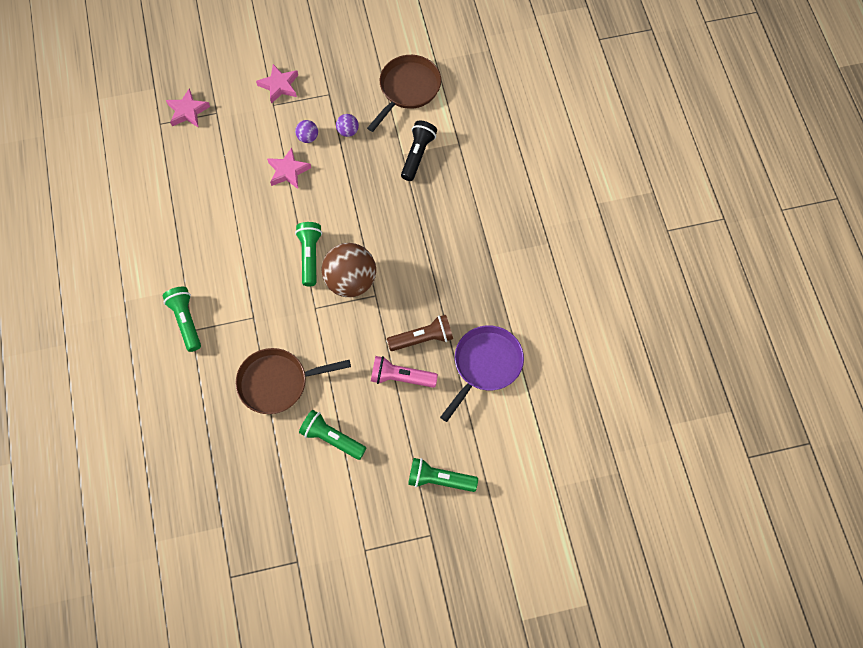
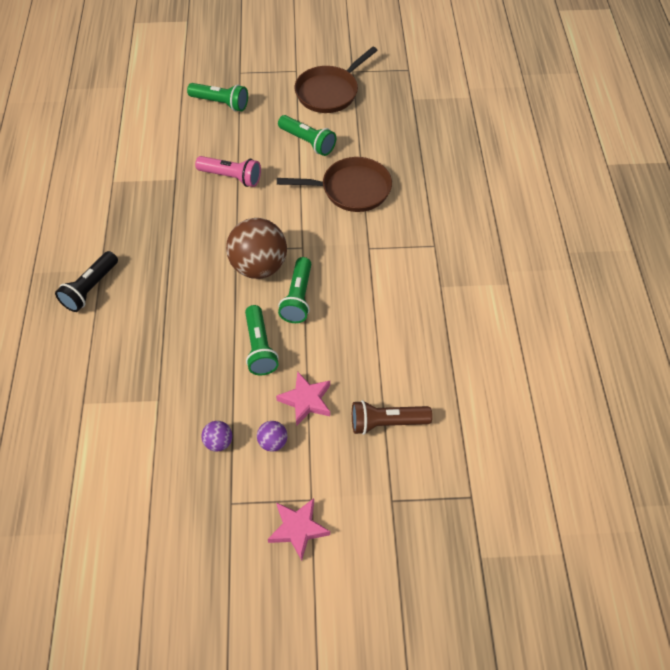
camera: 170 degrees left, 10 degrees down
green flashlight [163,287,201,352] -> green flashlight moved to [245,305,279,375]
pink star [166,88,210,128] -> none
brown pan [367,55,441,132] -> brown pan moved to [295,47,378,113]
brown flashlight [387,315,453,351] -> brown flashlight moved to [352,400,432,435]
black flashlight [401,120,437,181] -> black flashlight moved to [55,251,118,312]
purple pan [440,326,524,422] -> none

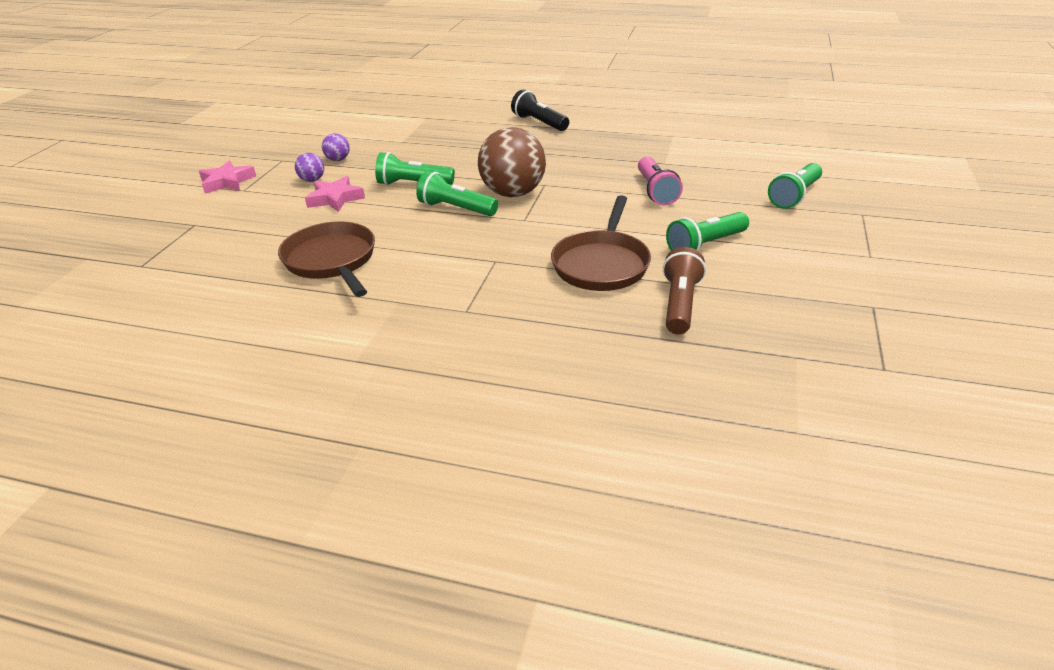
camera: 110 degrees right, 20 degrees down
pink flashlight [195,156,261,187] -> pink flashlight turned 45 degrees counterclockwise [638,156,683,206]
brown pan [295,47,378,113] -> brown pan moved to [278,221,375,297]
brown flashlight [352,400,432,435] -> brown flashlight moved to [663,247,706,334]

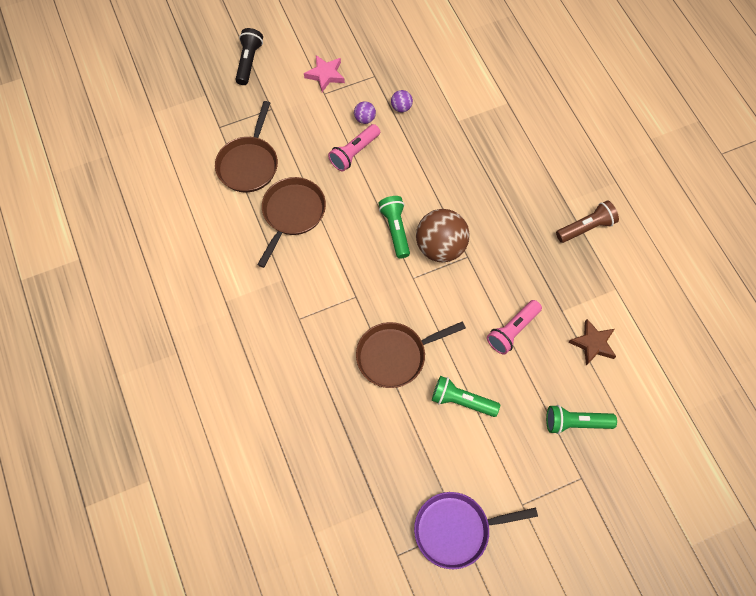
camera: 50 degrees right, 30 degrees up
pink star [305,176,365,212] -> pink flashlight [328,124,380,171]
green flashlight [375,152,455,185] -> none
black flashlight [511,89,569,131] -> black flashlight moved to [235,28,263,85]
brown flashlight [663,247,706,334] -> brown flashlight moved to [556,201,619,243]
none -> brown pan [215,101,278,192]
none -> purple pan [414,492,538,569]
none -> brown star [568,319,616,366]

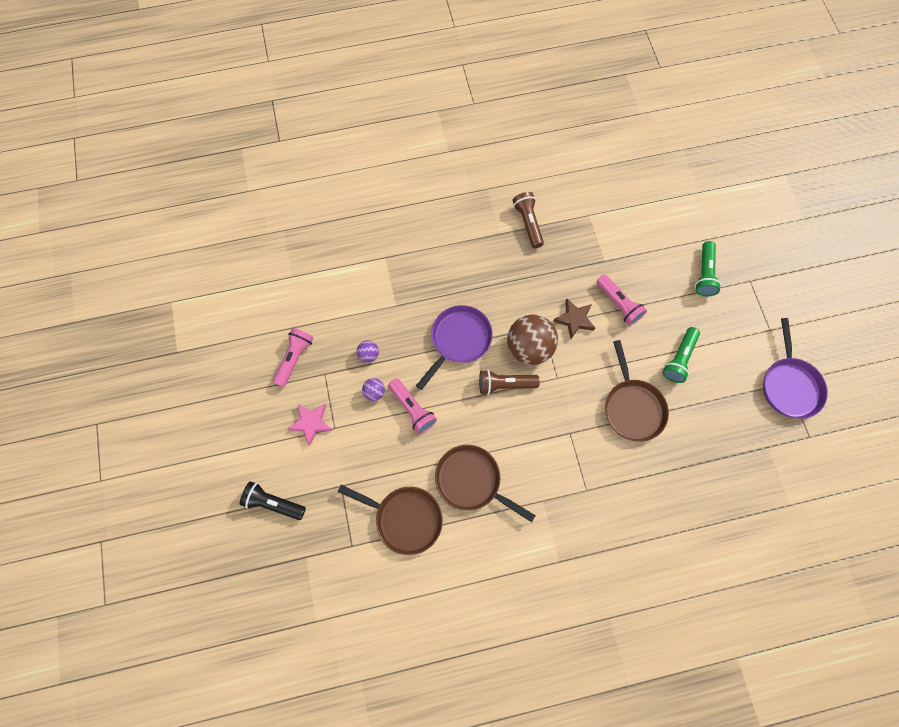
camera: 80 degrees left, 5 degrees up
green flashlight [378,196,410,258] -> brown flashlight [479,369,540,395]
brown star [568,319,616,366] -> brown star moved to [553,299,595,339]
none -> pink flashlight [273,328,314,387]
none -> purple pan [416,305,493,390]

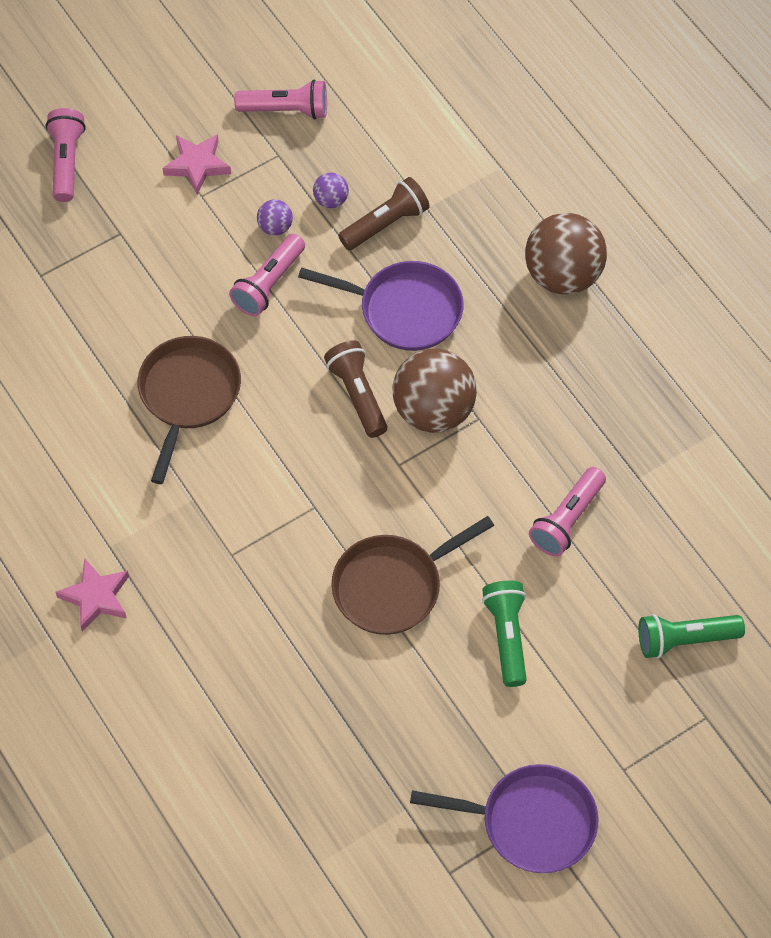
camera: 70 degrees right, 10 degrees down
black flashlight [240,481,306,520] -> pink flashlight [46,108,86,202]
brown pan [338,485,443,555] -> none
brown flashlight [512,192,544,248] -> brown flashlight moved to [338,177,430,250]
brown star [553,299,595,339] -> none
green flashlight [663,327,700,383] -> green flashlight turned 75 degrees clockwise [482,581,527,687]
purple pan [763,318,828,419] -> purple pan turned 150 degrees counterclockwise [410,764,598,873]
none -> pink star [56,559,129,632]
none -> brown ball [525,213,607,294]

